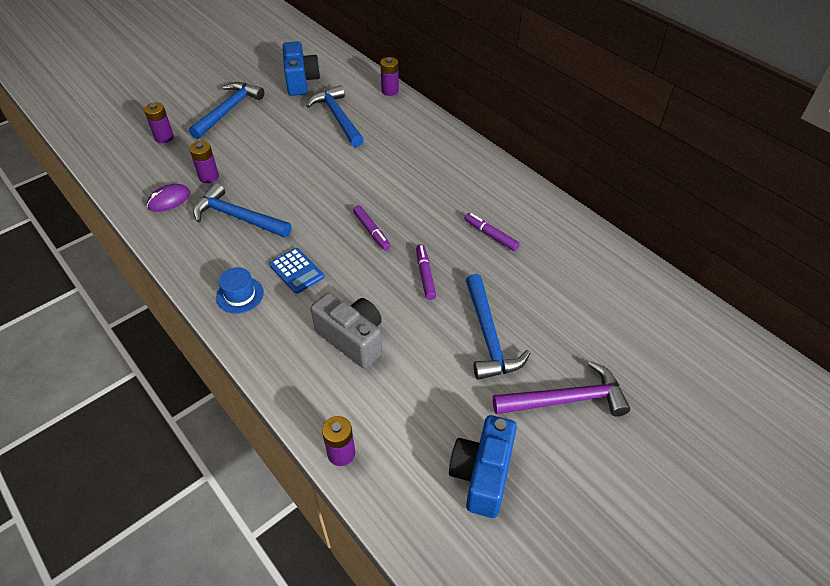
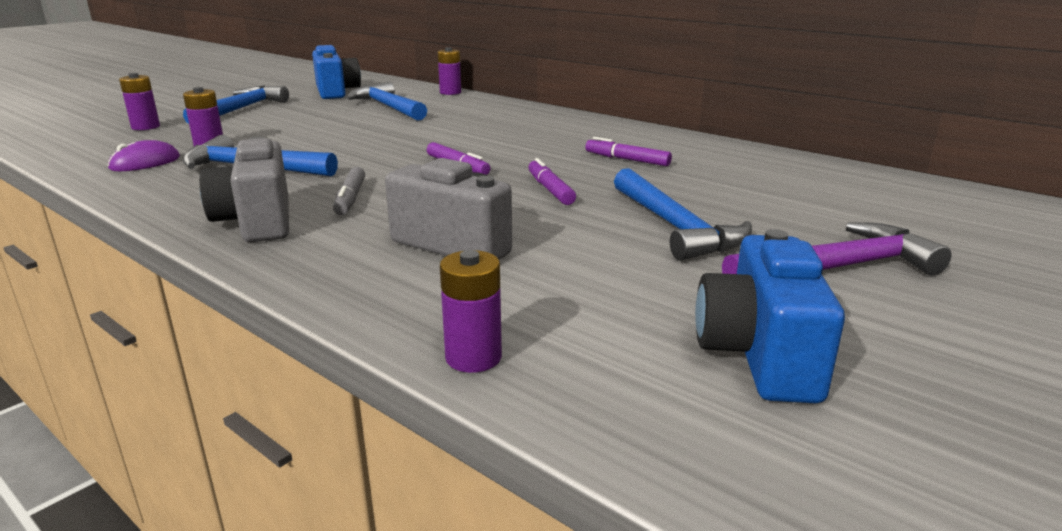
camera: 10 degrees left, 25 degrees down
blue hat [216,267,264,314] -> grey camera [199,136,289,242]
blue calculator [269,248,324,294] -> grey marker [333,167,365,215]

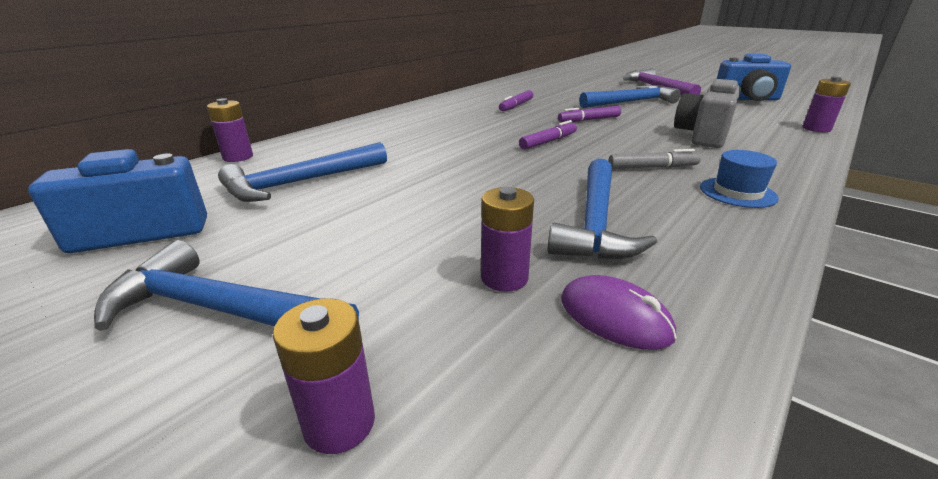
camera: 90 degrees left, 5 degrees up
grey camera [199,136,289,242] -> blue hat [700,150,779,208]

